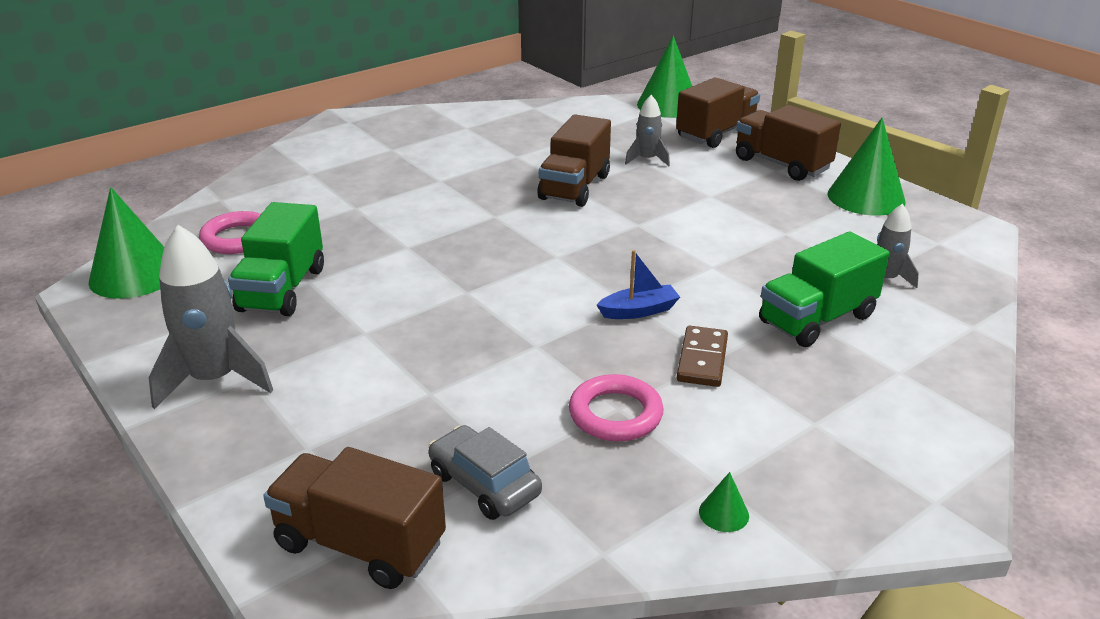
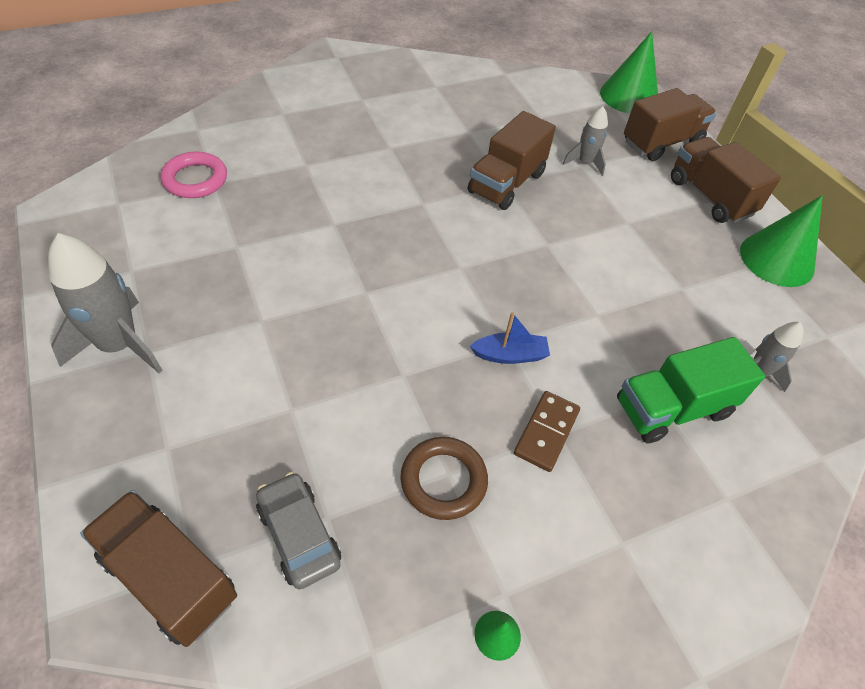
camera: 10 degrees right, 20 degrees up
green cone [88,187,164,299] -> none
green truck [228,202,324,316] -> none
pink ring [569,374,664,441] -> brown ring [400,437,488,520]

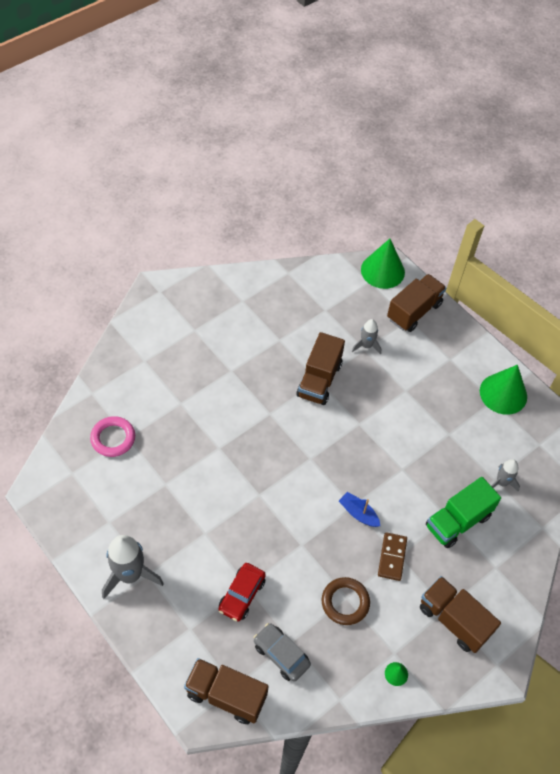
camera: 15 degrees left, 5 degrees up
blue boat [470,312,550,364] -> blue boat turned 120 degrees counterclockwise [339,492,380,527]
brown truck [671,137,781,223] -> brown truck moved to [420,576,501,653]
none -> red car [219,563,266,622]

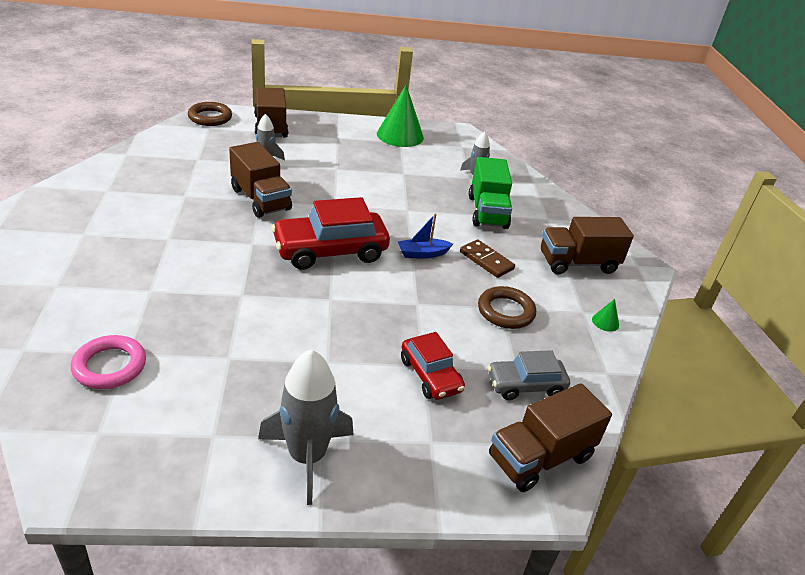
camera: 55 degrees left, 20 degrees down
green cone [361,239,405,289] -> brown ring [188,102,232,126]
none -> red car [271,197,390,270]

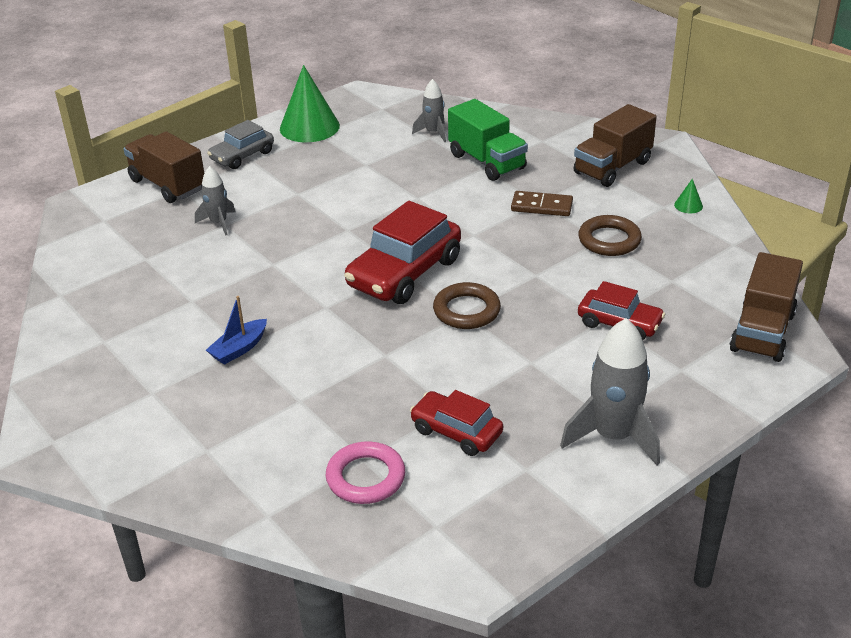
camera: 30 degrees left, 0 degrees up
brown ring [188,102,232,126] -> brown ring moved to [433,282,501,329]
brown truck [229,142,292,218] -> none
blue boat [398,213,453,258] -> blue boat moved to [206,296,267,365]
grey car [488,350,570,400] -> grey car moved to [207,120,274,169]
none -> red car [410,390,503,456]

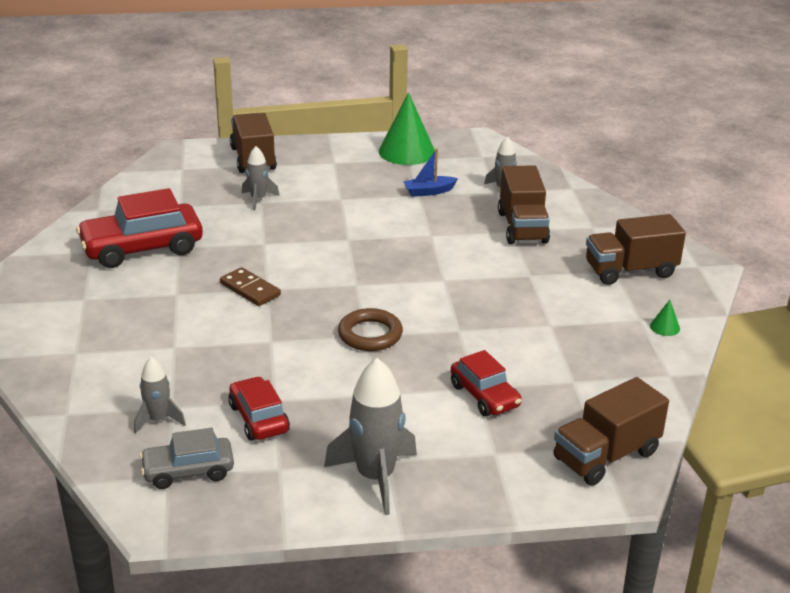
camera: 30 degrees right, 5 degrees down
blue boat [206,296,267,365] -> blue boat moved to [404,148,458,197]
grey car [207,120,274,169] -> grey car moved to [140,428,234,489]
pink ring [326,441,405,504] -> grey rocket [134,357,186,433]
red car [344,201,461,304] -> red car moved to [76,188,203,268]
green truck [448,99,528,181] -> brown truck [498,165,550,244]
brown domino [511,191,573,216] -> brown domino moved to [220,267,281,306]
brown ring [578,215,642,256] -> none

